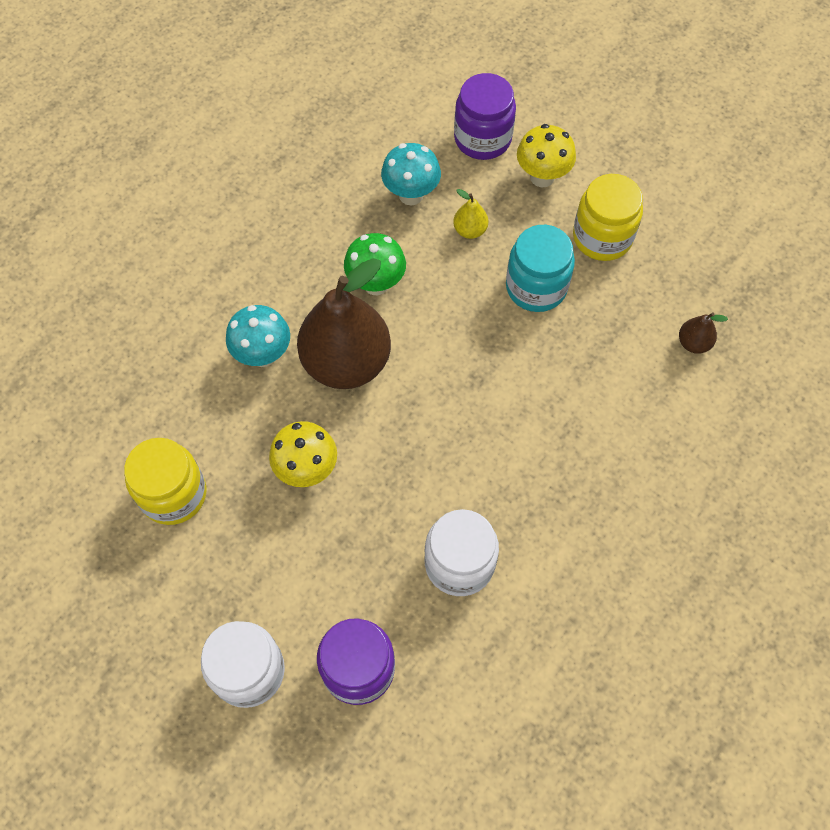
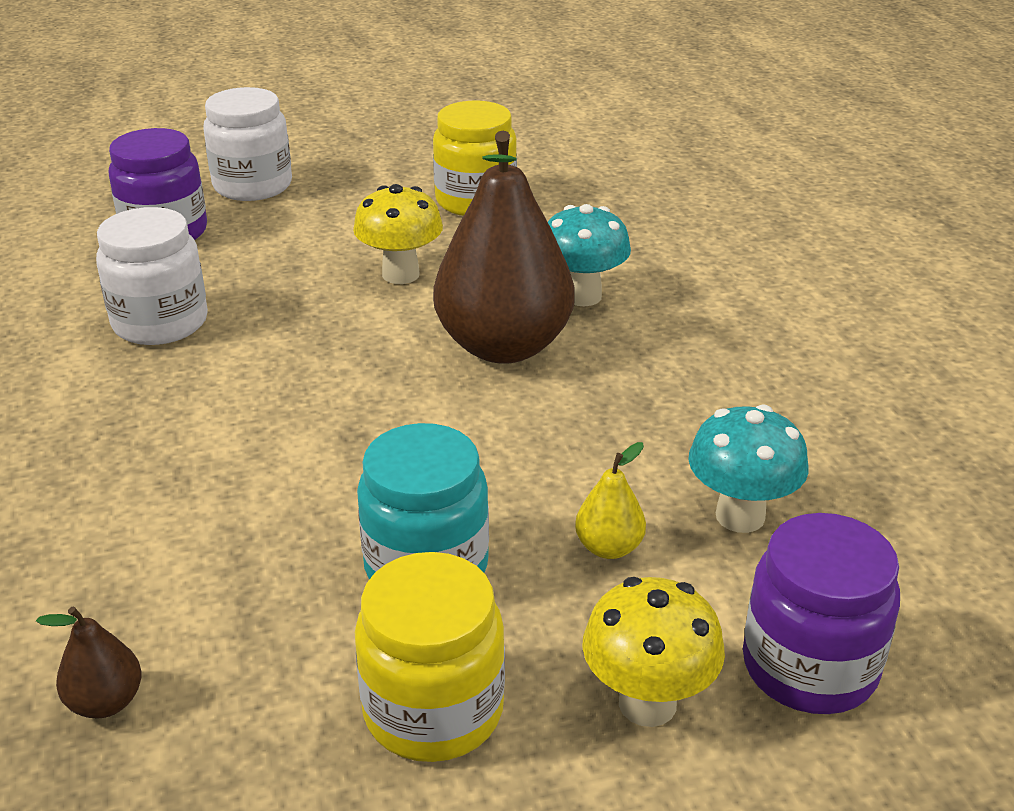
camera: 125 degrees right, 30 degrees down
green mushroom [344,233,406,295] -> none

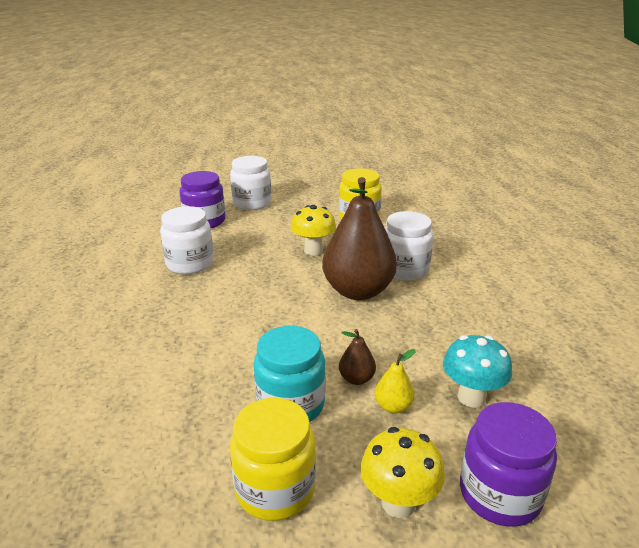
camera: 10 degrees right, 5 degrees down
brown pear [36,606,142,718] -> brown pear moved to [339,329,376,385]
turquoise mushroom [548,204,631,306] -> white jar [385,211,433,281]

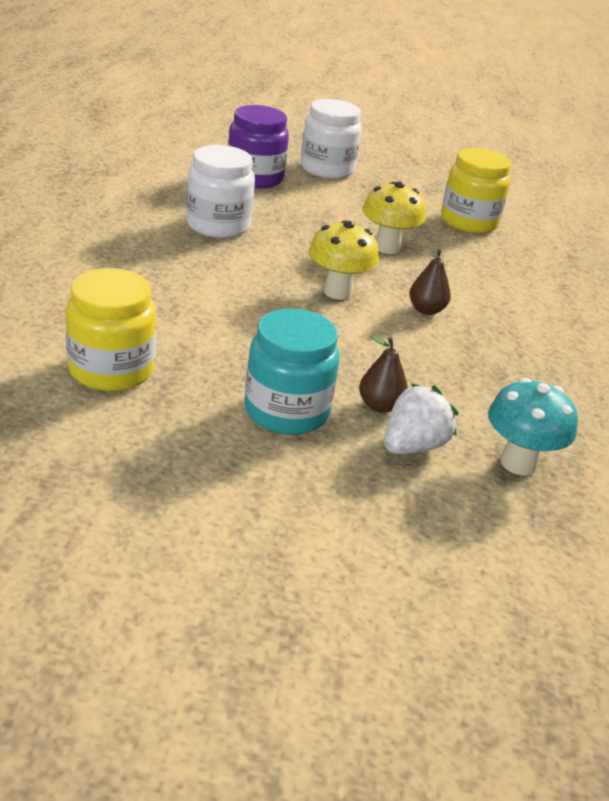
camera: 10 degrees right, 5 degrees up
yellow jar [230,398,316,521] -> yellow jar moved to [66,268,156,391]
brown pear [322,177,397,300] -> brown pear [409,249,451,315], size x0.41
yellow mushroom [360,427,445,518] -> yellow mushroom moved to [309,220,379,300]
yellow pear [375,349,415,413] -> white strawberry [384,383,458,454]
white jar [385,211,433,281] -> none
purple jar [460,402,557,527] -> none

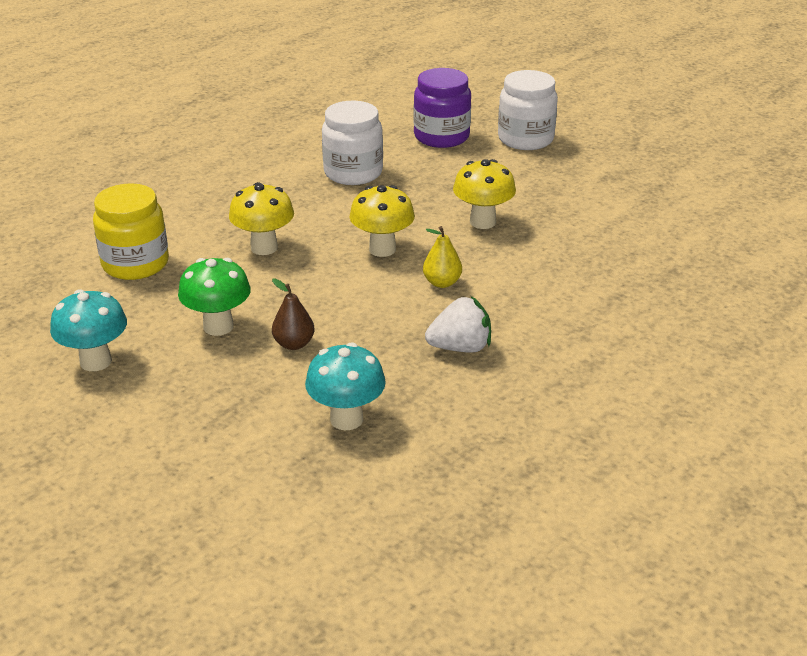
camera: 40 degrees right, 0 degrees up
turquoise jar [244,308,340,435] -> green mushroom [178,258,251,336]
white strawberry [384,383,458,454] -> white strawberry moved to [425,296,491,353]
brown pear [409,249,451,315] -> yellow pear [423,226,462,288]
yellow jar [441,148,511,233] -> none
none -> turquoise mushroom [50,289,127,371]
none -> yellow mushroom [229,182,294,255]

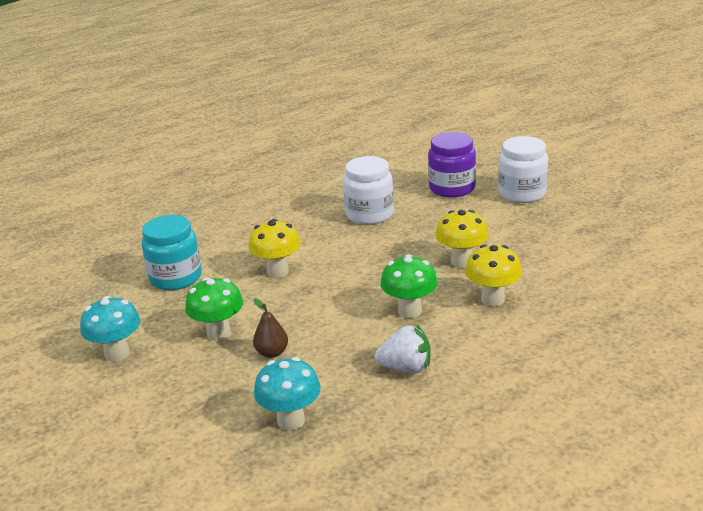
camera: 15 degrees right, 5 degrees down
yellow jar [93,183,169,280] -> turquoise jar [142,215,202,290]
yellow mushroom [350,185,415,257] -> yellow mushroom moved to [465,244,522,306]
yellow pear [423,226,462,288] -> green mushroom [380,254,438,318]

